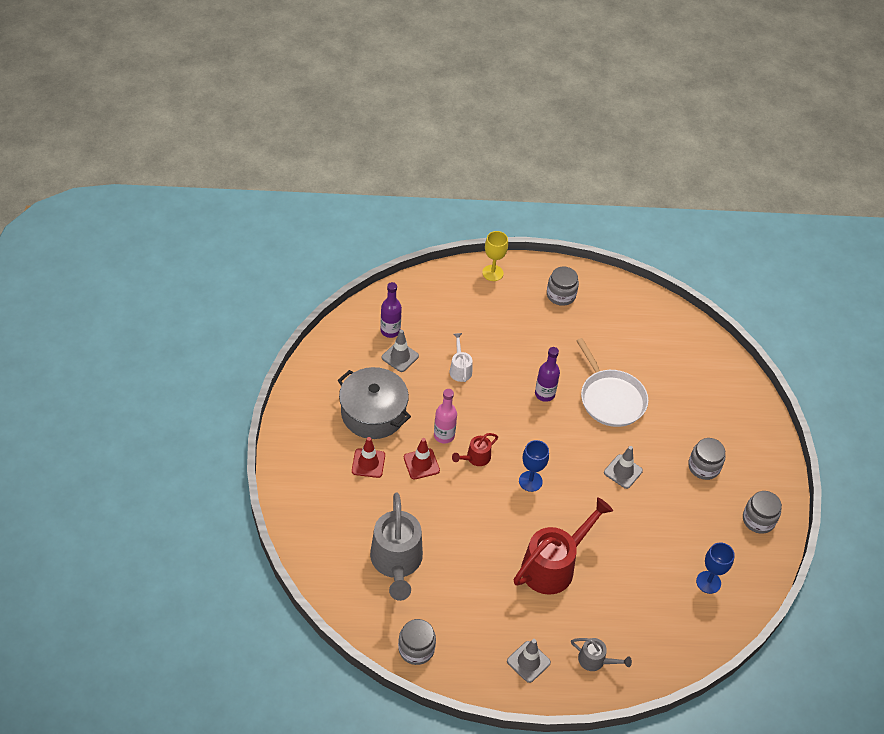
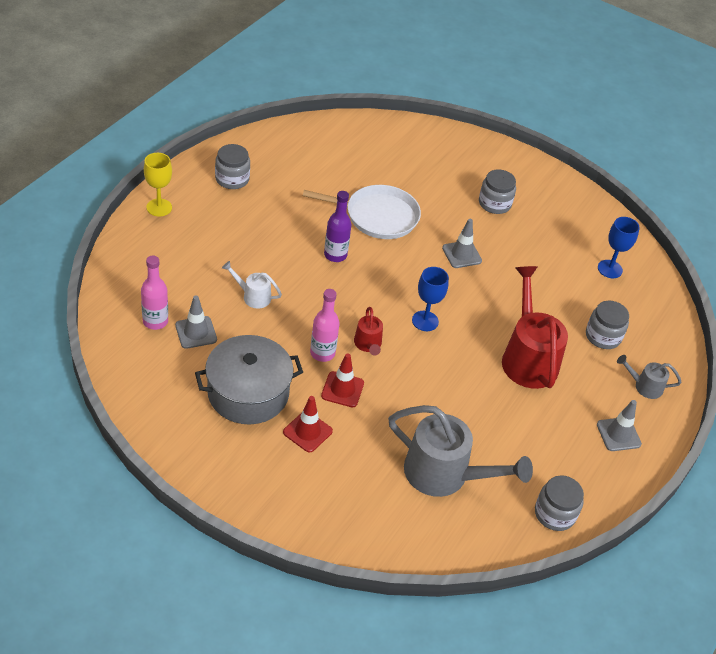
camera: 60 degrees left, 5 degrees down
purple bottle [380,282,402,338] -> pink bottle [141,256,168,330]
grey watering can [571,638,632,671] -> grey watering can turned 135 degrees counterclockwise [617,355,682,399]
grey jar [743,491,782,534] -> grey jar moved to [586,301,629,349]

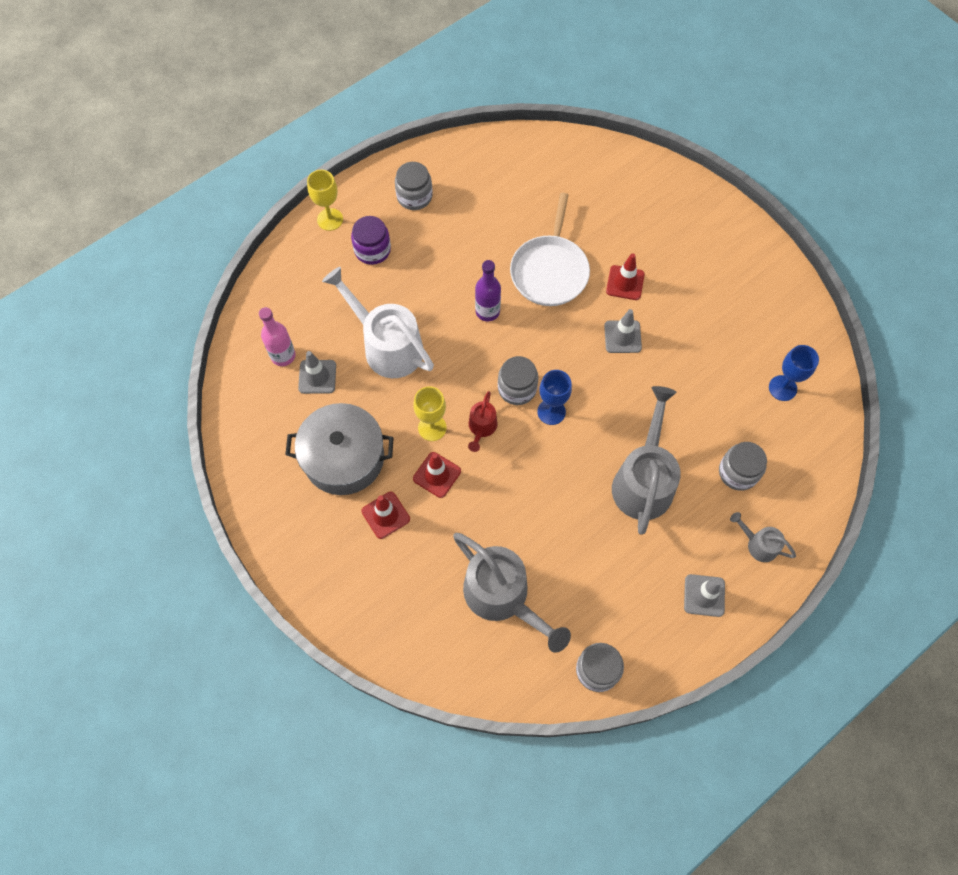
camera: 25 degrees right, 20 degrees up
white watering can [222,261,282,309] -> white watering can [322,267,434,378], size x2.07
white pan [303,185,421,239] -> white pan turned 75 degrees clockwise [510,193,590,306]
pink bottle [310,289,340,362] -> yellow goblet [413,386,447,441]
grey jar [479,169,516,214] -> grey jar moved to [498,356,538,405]
red watering can [502,266,568,389] -> grey watering can [612,386,681,535]
none -> purple jar [351,216,391,265]
none -> red traffic cone [606,253,645,300]

